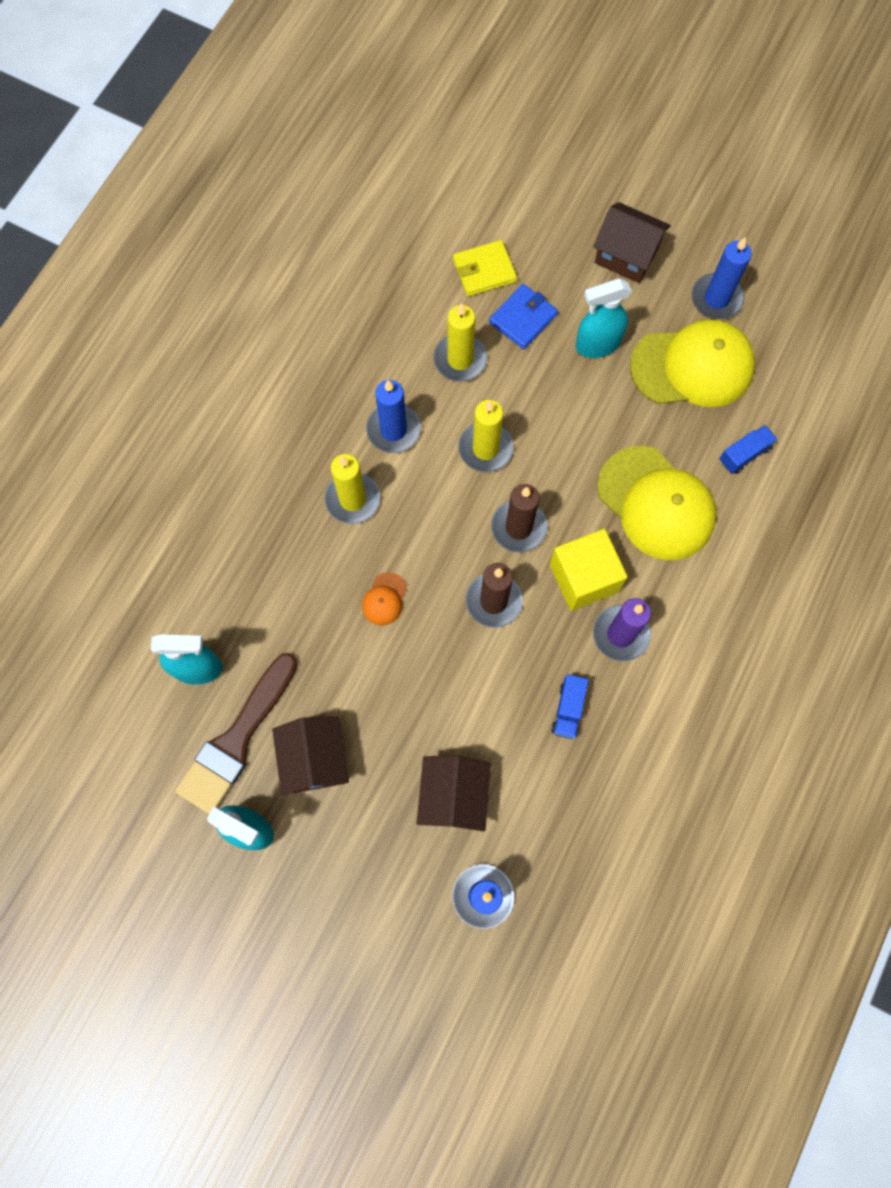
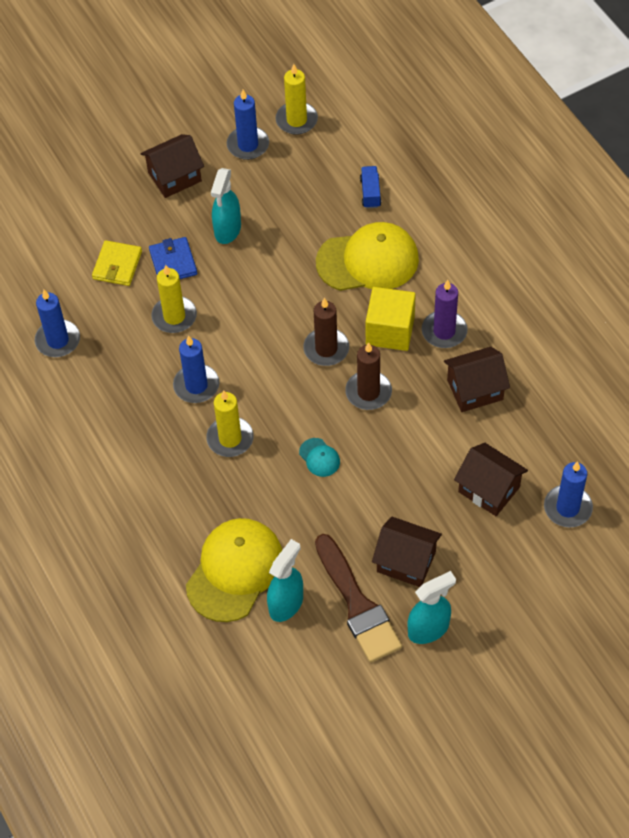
camera: 55 degrees left, 15 degrees down
orange cap [362,572,407,625] -> turquoise cap [299,438,340,477]
yellow candle [458,400,514,472] -> yellow candle moved to [276,64,318,135]
blue truck [551,674,589,739] -> brown house [444,347,510,412]
yellow cap [630,319,755,407] -> yellow cap moved to [186,518,282,622]
none -> blue candle [35,290,80,357]

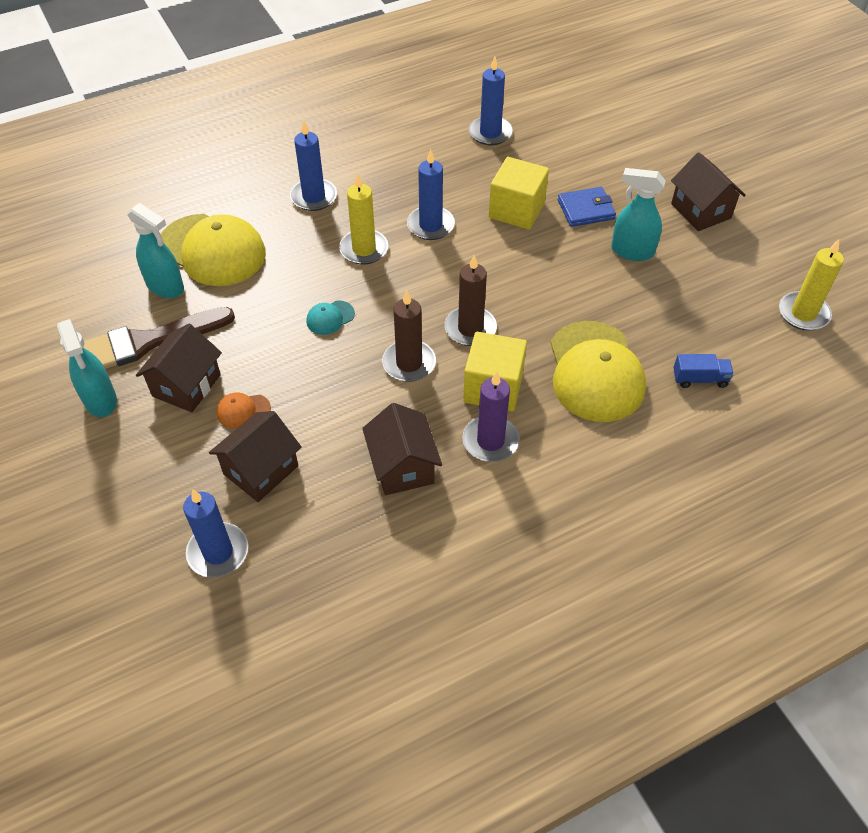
camera: 90 degrees right, 5 degrees down
yellow wallet [92,240,142,286] -> none
yellow candle [151,265,197,333] -> yellow cube [489,157,549,230]
blue candle [227,90,269,160] -> blue candle moved to [290,121,337,211]
none -> orange cap [216,393,271,428]

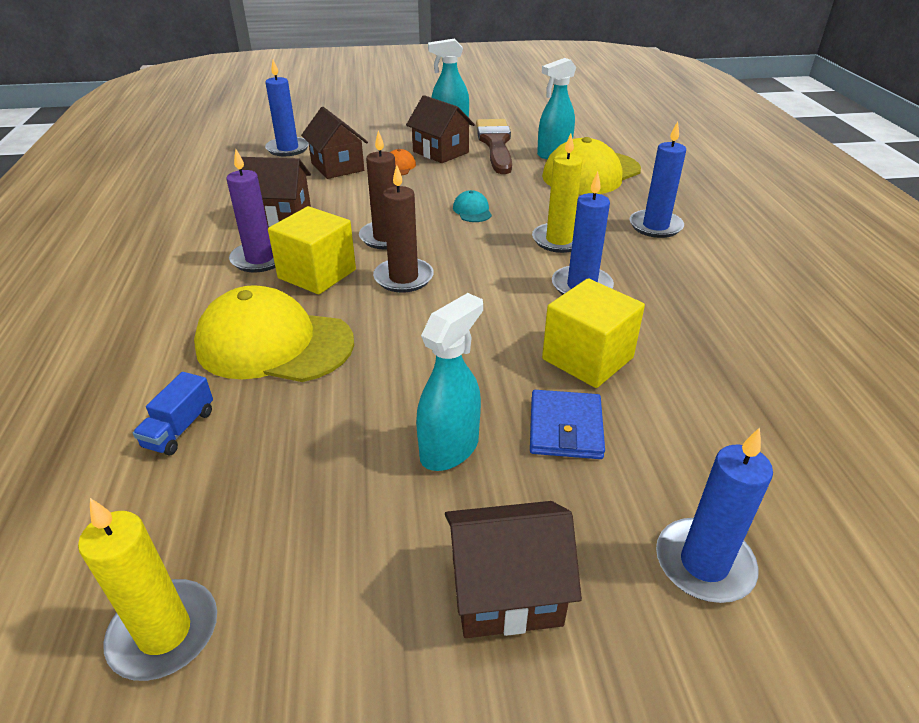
camera: 110 degrees right, 15 degrees down
blue candle [469,57,513,145] -> blue candle moved to [656,427,773,603]

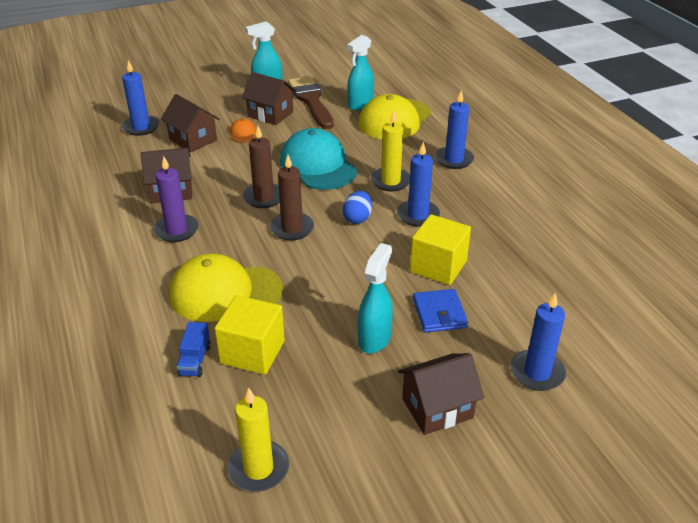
camera: 15 degrees left, 0 degrees up
yellow cube [268,206,356,294] -> yellow cube moved to [215,295,285,375]
turquoise cap [453,190,492,222] -> turquoise cap [280,128,357,190], size x2.38
none -> blue egg [342,191,372,224]

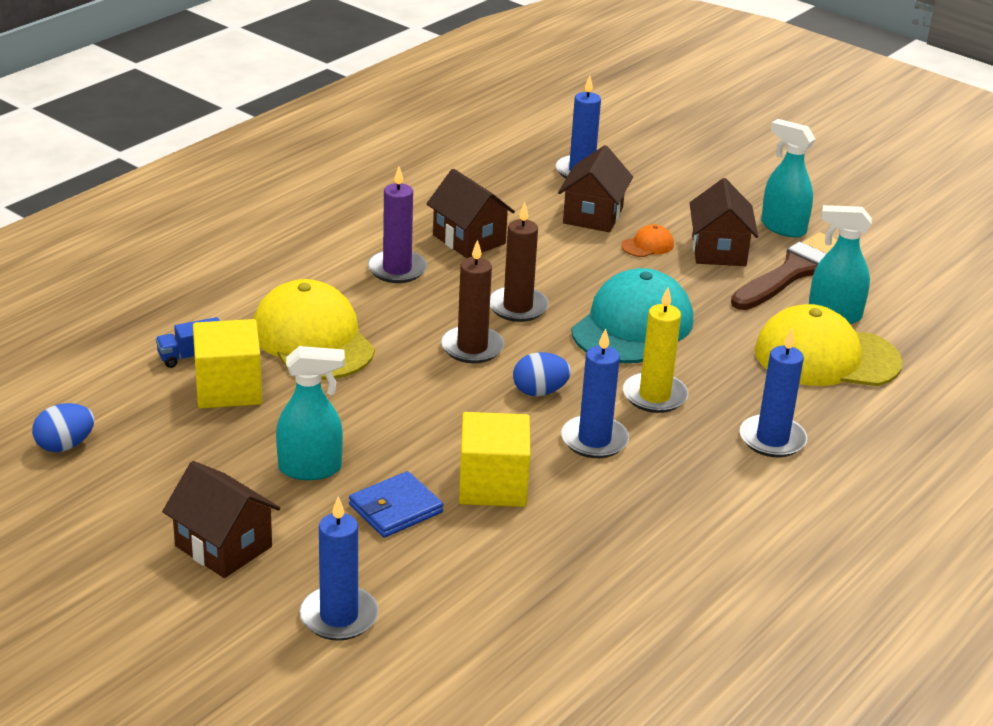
camera: 60 degrees right, 5 degrees down
yellow candle [227,388,289,492] -> blue egg [32,403,95,452]

